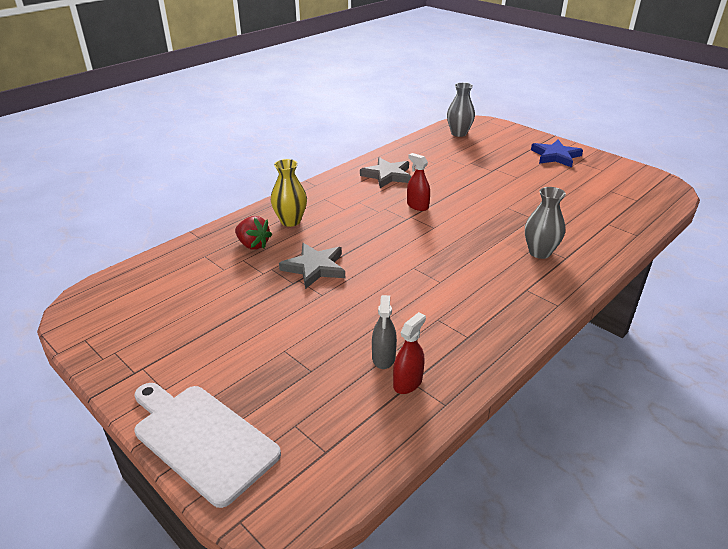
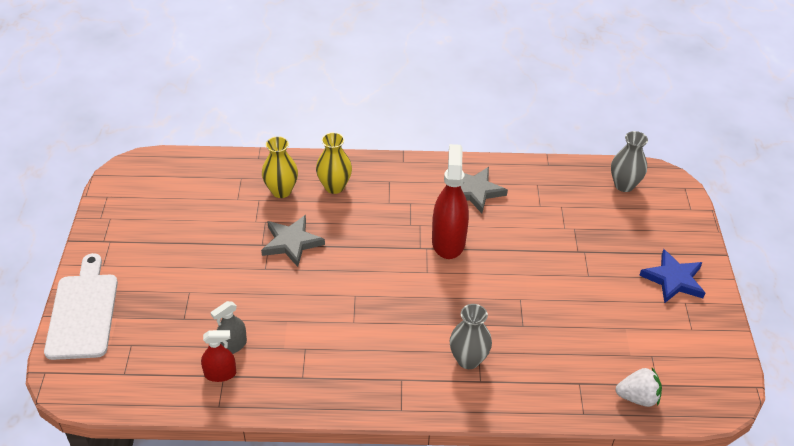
camera: 45 degrees right, 10 degrees up
red strawberry [235,216,272,250] -> yellow vase [262,136,298,198]
red spray bottle [407,153,430,211] -> red spray bottle [432,144,469,259], size x1.86
none -> white strawberry [615,368,662,407]

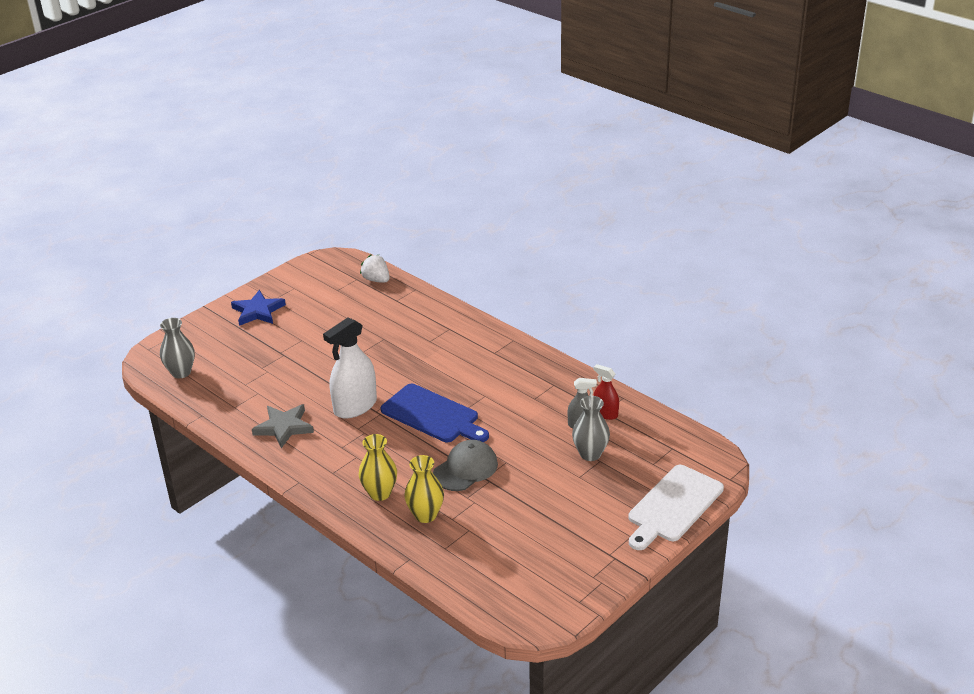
camera: 135 degrees left, 10 degrees down
grey star [261,215,325,267] -> grey cap [433,440,498,491]
red spray bottle [432,144,469,259] -> white spray bottle [323,317,377,418]
grey vase [449,304,492,369] -> grey vase moved to [572,396,610,461]
none -> blue cutting board [381,384,489,442]

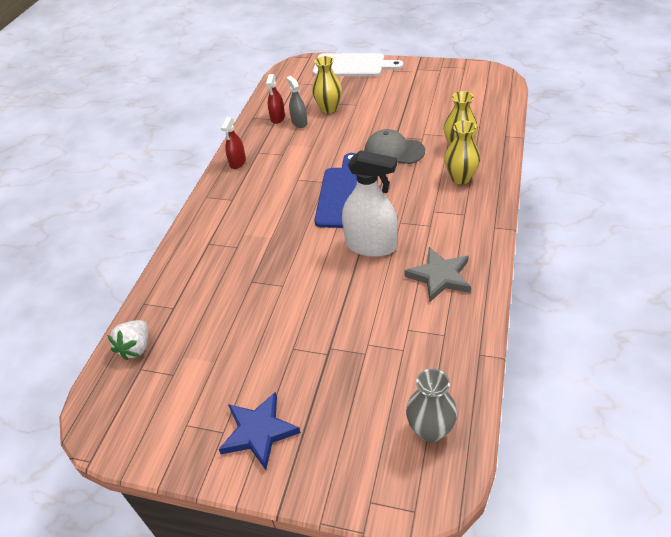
camera: 115 degrees left, 10 degrees up
grey vase [572,396,610,461] -> yellow vase [312,56,342,113]
none -> red spray bottle [221,117,246,169]

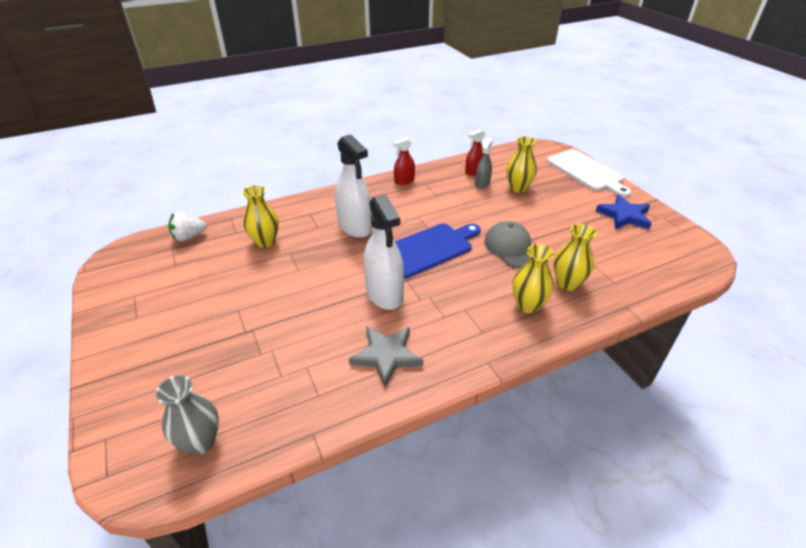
camera: 45 degrees right, 5 degrees down
blue star [219,392,301,470] -> blue star moved to [596,195,652,229]
none -> yellow vase [242,185,279,248]
none -> white spray bottle [335,134,372,238]

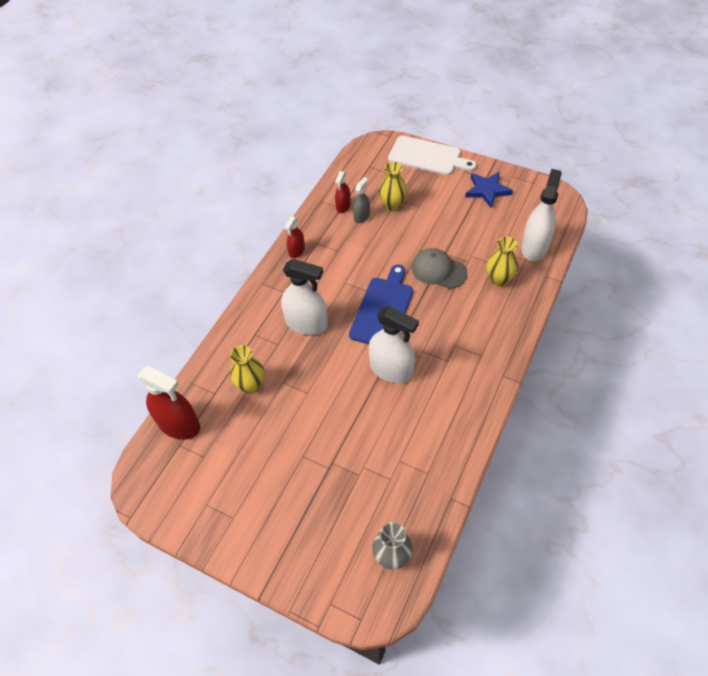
camera: 35 degrees left, 15 degrees up
white strawberry [168,211,206,241] -> red spray bottle [137,366,200,440]
grey star [349,326,423,387] -> none
grey spray bottle [475,138,493,189] -> grey spray bottle turned 45 degrees clockwise [353,177,370,223]
yellow vase [512,244,554,313] -> none
none -> white spray bottle [521,169,562,261]

